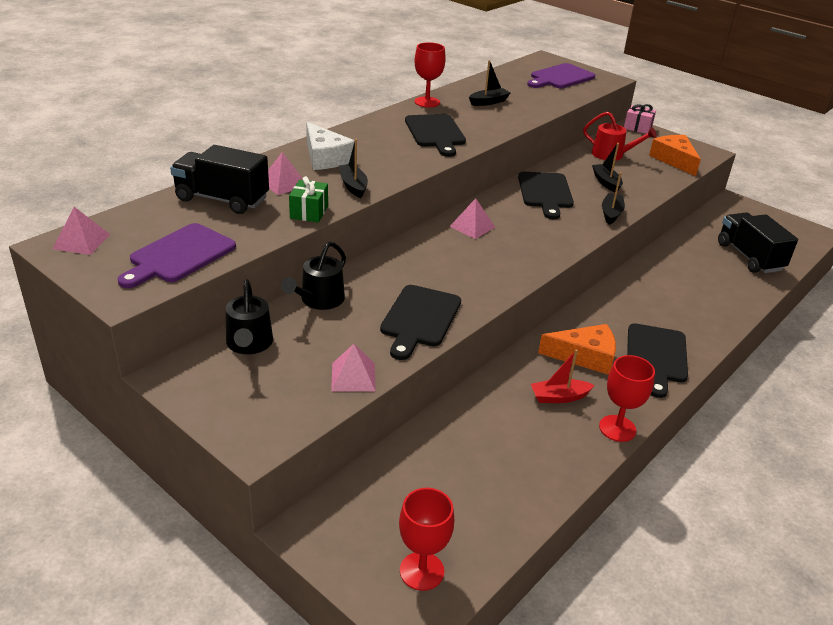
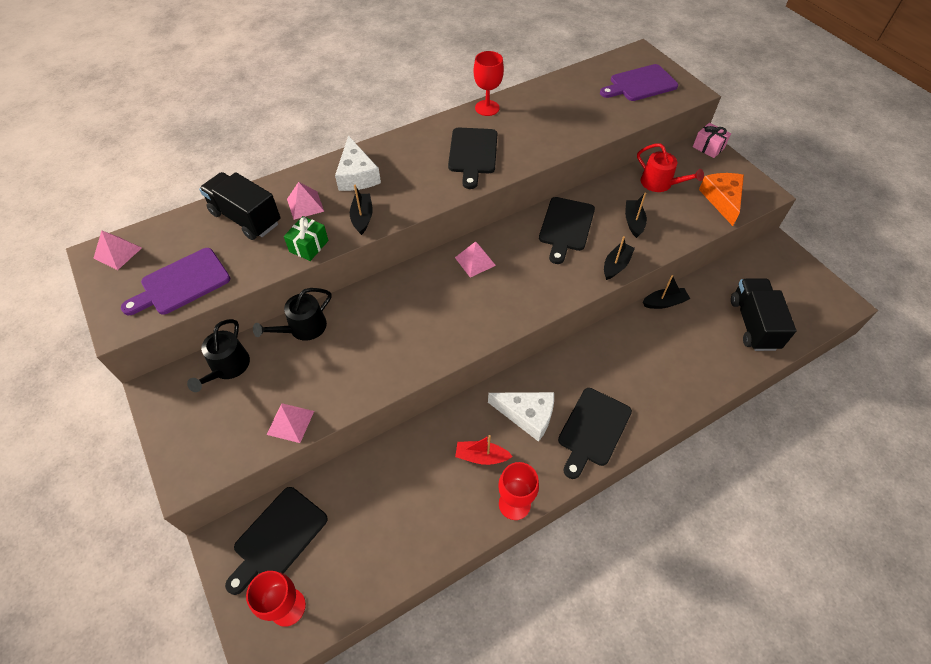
camera: 20 degrees right, 20 degrees up
black cutting board [380,285,461,360] -> black cutting board moved to [225,487,328,595]
black boat [469,60,510,106] -> black boat moved to [643,275,690,309]
orange cheese [538,324,616,375] -> white cheese [488,392,554,442]

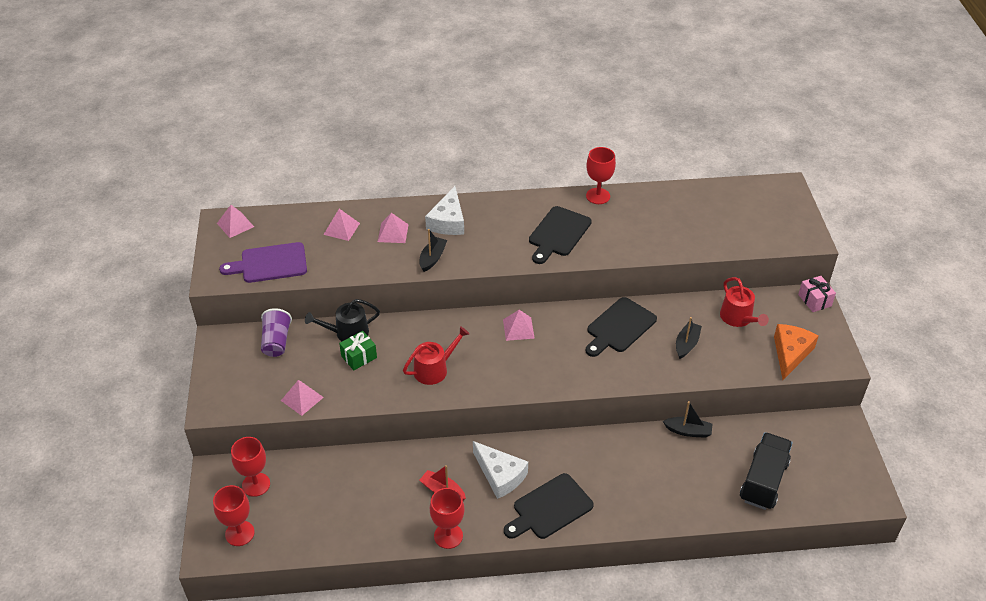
camera: 25 degrees right, 10 degrees down
black watering can [187,319,250,392] -> purple cup [261,308,292,357]
black truck [199,172,280,240] -> pink pyramid [323,209,360,241]
black cutting board [225,487,328,595] -> red goblet [231,437,270,497]
green gift [284,216,329,261] -> green gift moved to [339,331,377,370]
purple cutting board [600,64,678,101] -> none
black boat [604,236,635,280] -> none
none -> red watering can [403,326,469,385]

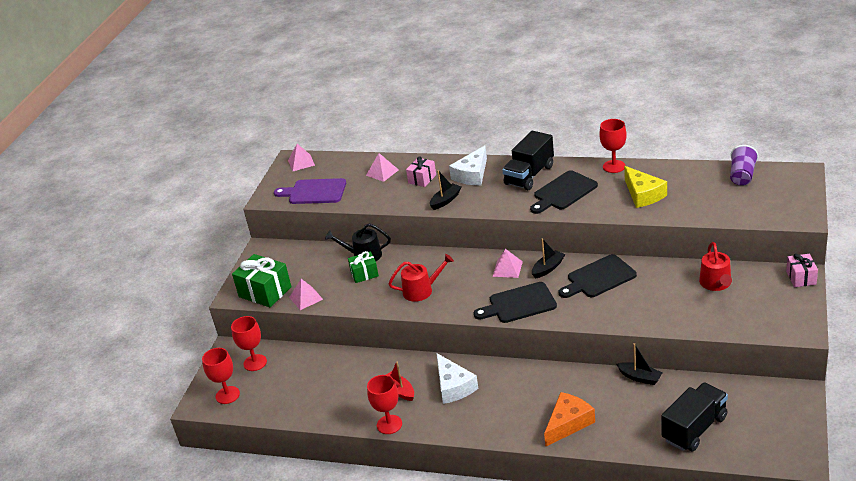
camera: 25 degrees right, 10 degrees down
purple cup [261,308,292,357] -> purple cup moved to [730,145,759,186]
pink pyramid [378,213,409,243] -> pink gift [406,156,436,187]
black cutting board [504,473,594,539] -> black cutting board moved to [474,282,557,323]
black boat [676,317,702,359] -> black boat moved to [532,238,565,278]
orange cheese [774,324,819,380] -> orange cheese moved to [544,392,595,447]
none -> green gift [232,254,291,307]
none -> black truck [502,131,554,190]
none -> yellow cheese [624,166,667,208]

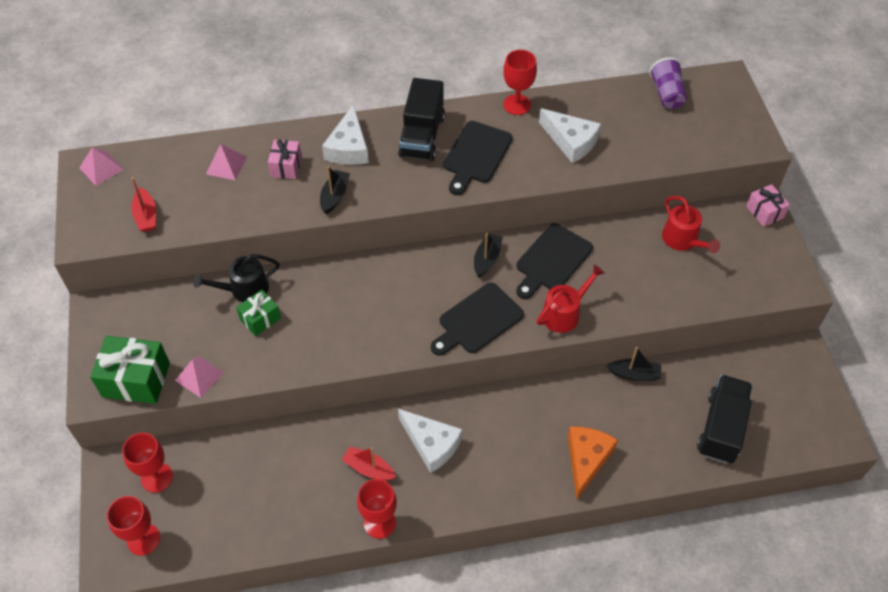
camera: 30 degrees left, 20 degrees up
purple cutting board [274,178,346,204] -> red boat [131,177,156,232]
red watering can [389,254,454,302] -> red watering can moved to [537,265,605,333]
pink pyramid [492,249,523,278] -> none
yellow cheese [624,166,667,208] -> white cheese [539,108,601,163]

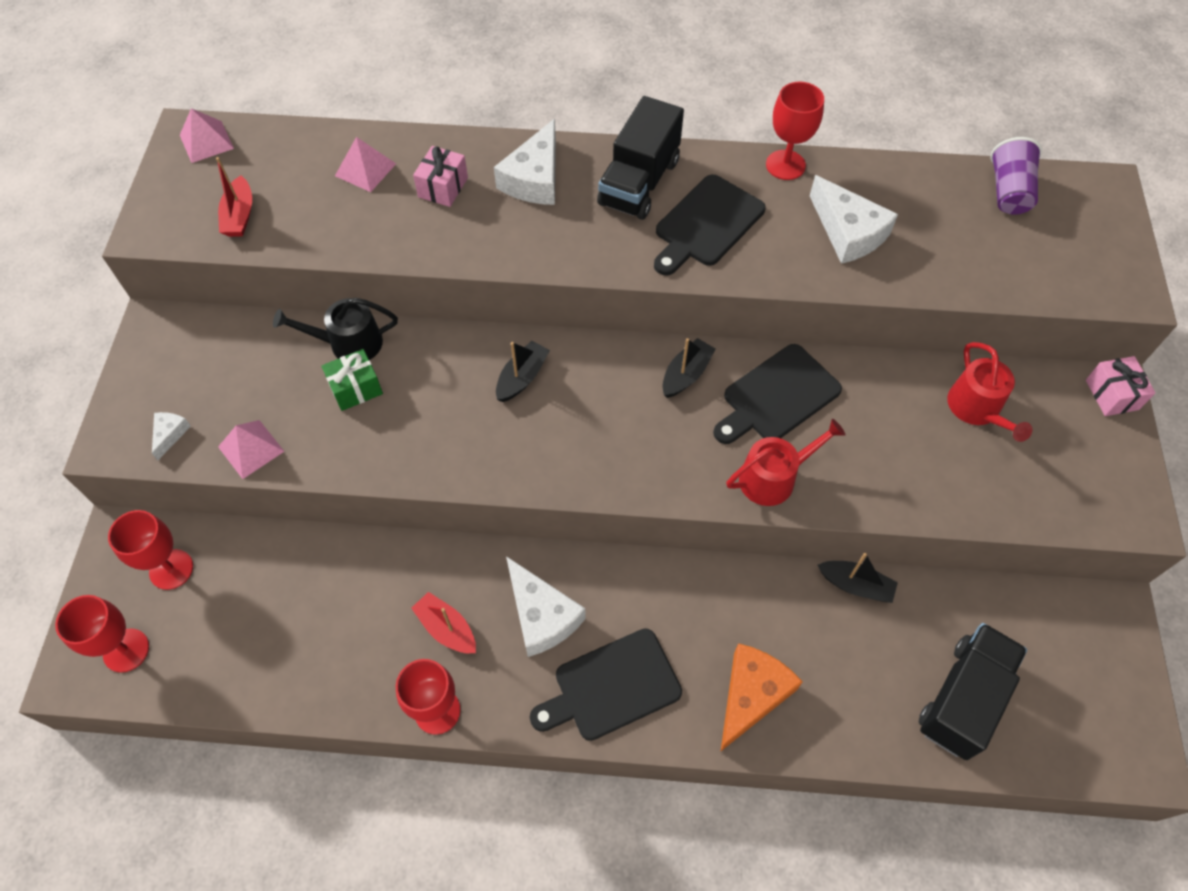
camera: 15 degrees right, 5 degrees up
green gift [90,336,170,404] -> white cheese [152,412,191,460]
black boat [320,167,350,214] -> black boat moved to [496,341,550,402]
black cutting board [431,282,524,356] -> black cutting board moved to [530,628,682,741]

